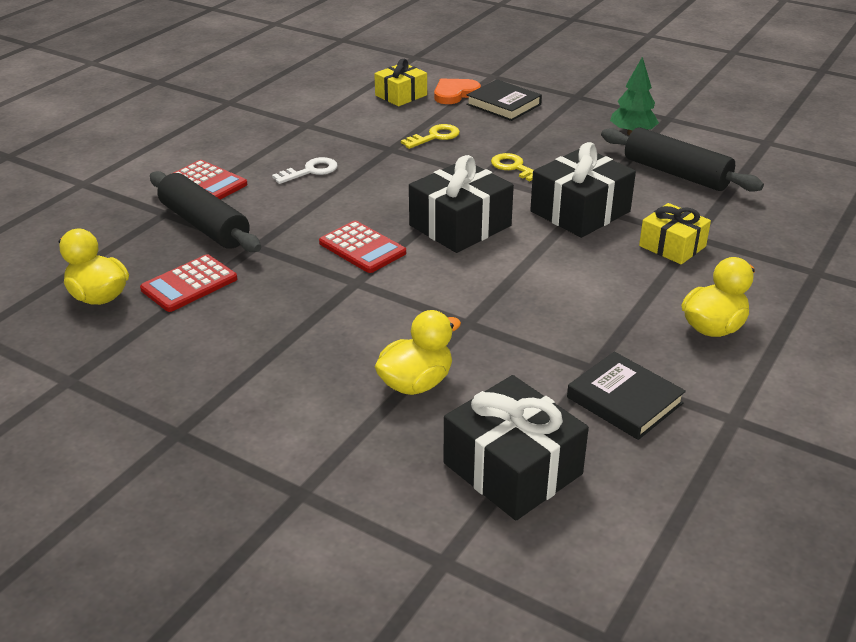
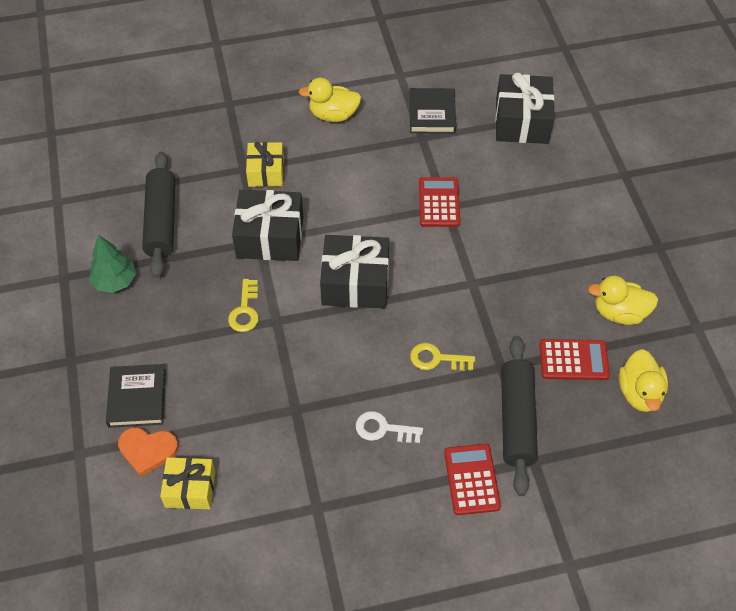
camera: 135 degrees left, 20 degrees up
red calculator [319,221,406,273] -> red calculator moved to [419,177,460,227]
yellow duck [375,310,461,395] -> yellow duck moved to [588,276,658,325]
yellow key [401,124,460,149] -> yellow key moved to [410,343,475,371]

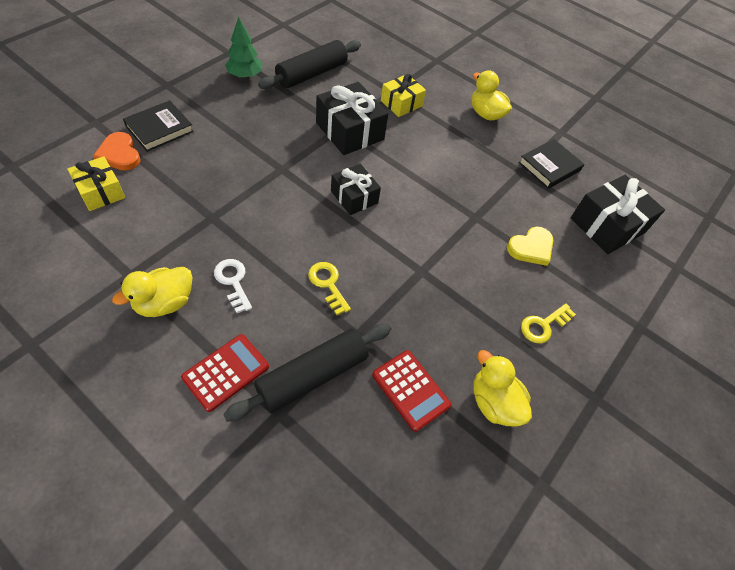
camera: 45 degrees right, 0 degrees up
yellow key [228,279,259,332] -> yellow key moved to [521,304,576,343]
black gift [320,235,389,308] -> black gift [331,164,381,215], size x0.63
red calculator [419,177,460,227] -> none
yellow duck [619,349,668,412] -> yellow duck moved to [112,267,193,317]
none -> yellow heart [507,226,553,266]

